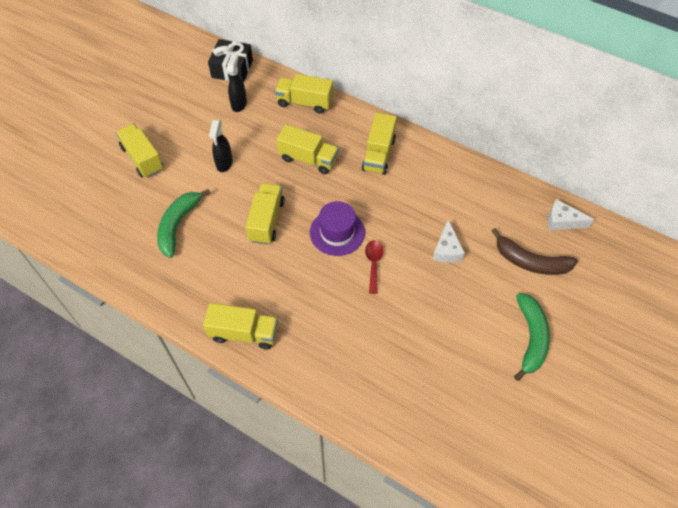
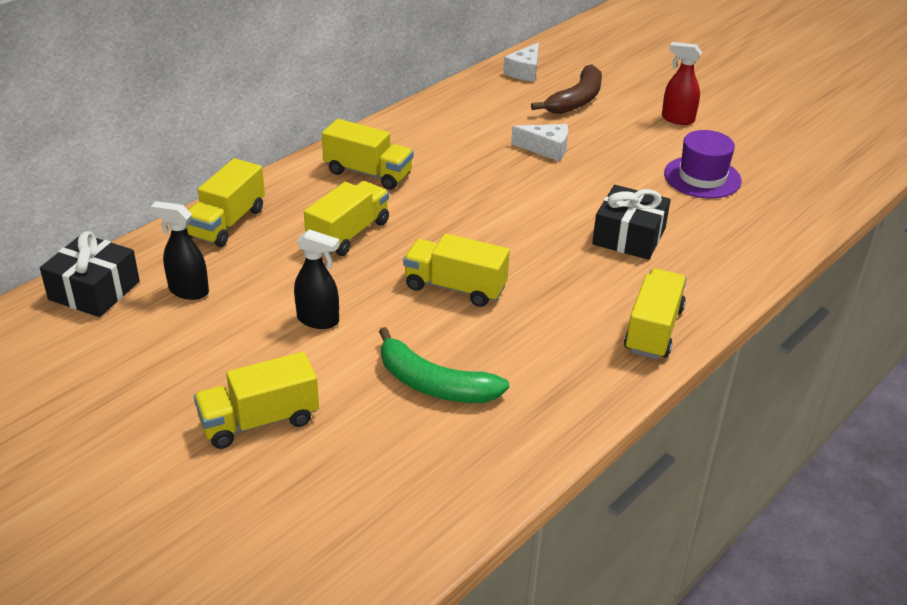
camera: 80 degrees left, 20 degrees down
purple hat [310,201,365,256] -> purple hat moved to [664,130,741,199]
red spoon [365,240,384,294] -> none
green banana [514,293,550,381] -> red spray bottle [662,42,702,125]
none -> black gift [592,185,671,260]

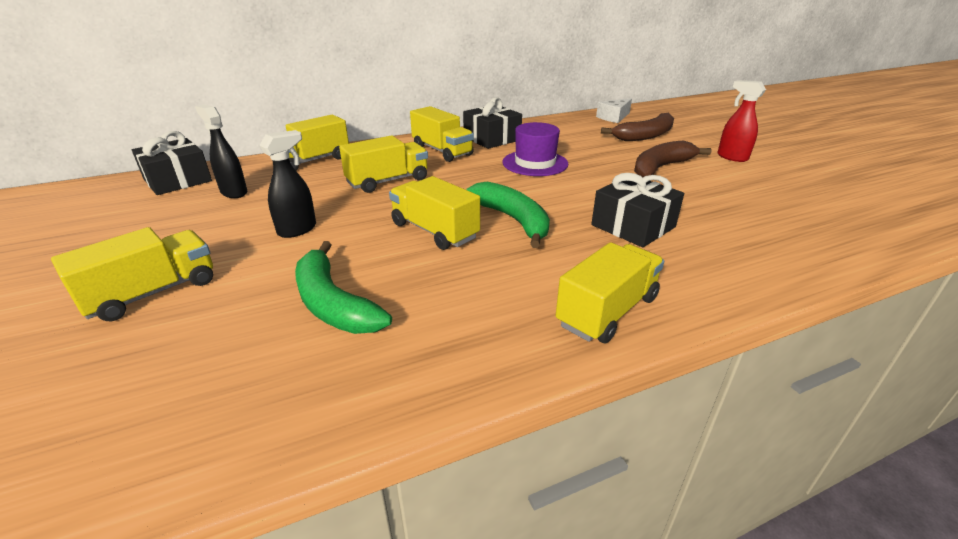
camera: 25 degrees right, 5 degrees down
yellow truck [194,352,319,449] -> yellow truck turned 135 degrees clockwise [51,227,213,321]
black spray bottle [294,229,340,329] -> black spray bottle turned 90 degrees counterclockwise [259,130,316,238]
white cheese [511,124,568,161] -> none
purple hat [664,130,741,199] -> purple hat moved to [502,122,568,176]
none -> black gift [463,97,522,149]
none -> green banana [466,181,550,248]
none -> brown banana [634,141,712,177]

